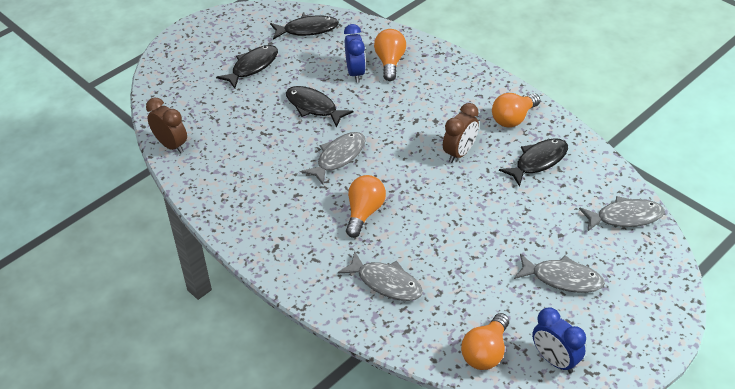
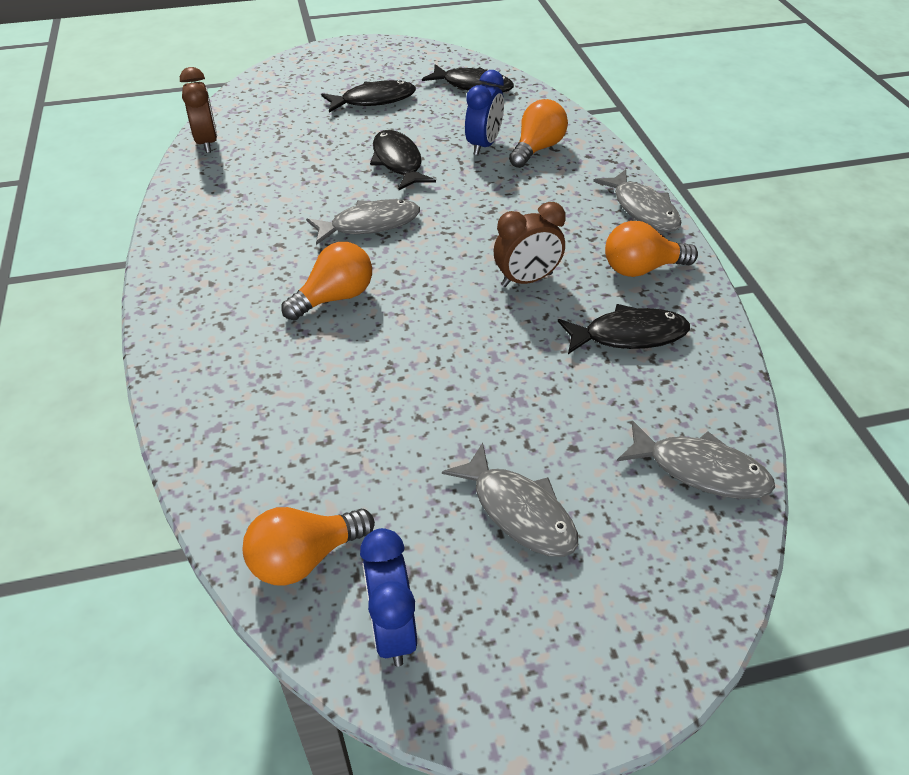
camera: 30 degrees right, 0 degrees up
grey fish [338,251,423,301] -> grey fish moved to [593,169,681,232]

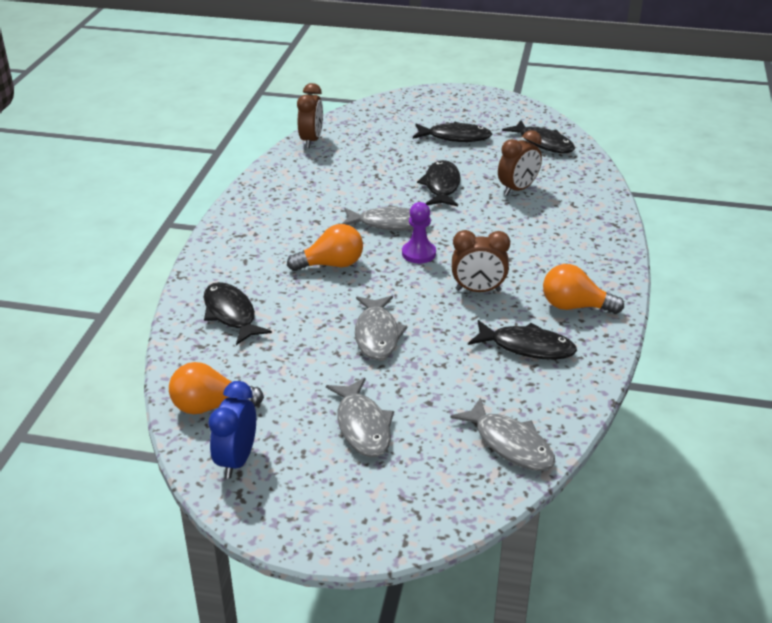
camera: 25 degrees right, 10 degrees down
blue clock [465,70,504,156] -> brown clock [498,130,542,196]
orange light bulb [509,99,568,168] -> none
grey fish [593,169,681,232] -> grey fish moved to [355,296,408,360]
none -> black fish [204,282,272,345]
none -> purple pawn [402,202,436,263]

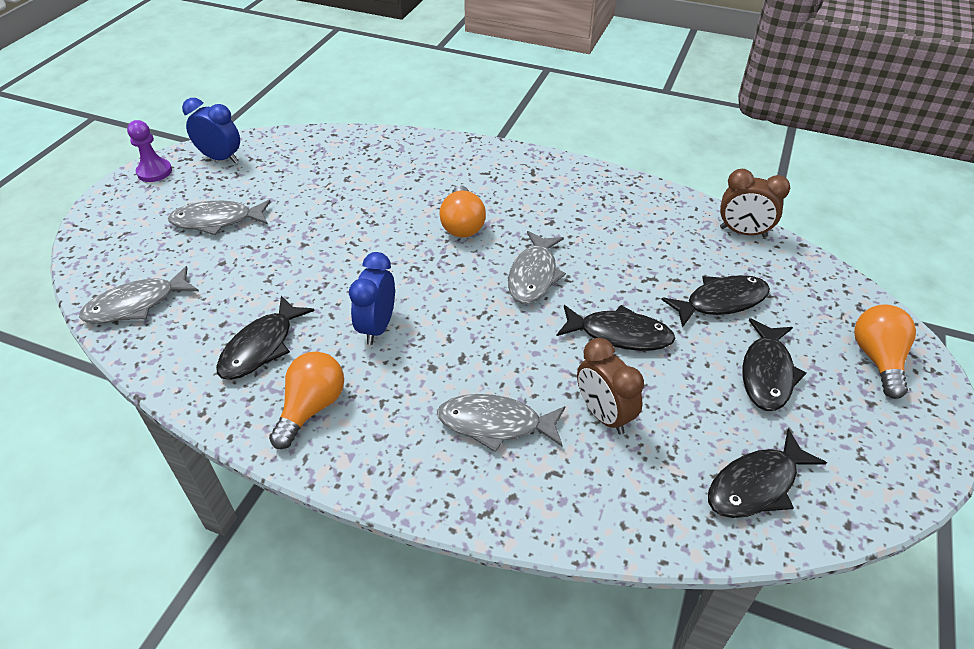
camera: 100 degrees right, 10 degrees up
orange light bulb [169,362,264,414] -> orange light bulb moved to [854,305,916,399]
black fish [204,282,272,345] -> black fish moved to [661,275,770,328]
grey fish [355,296,408,360] -> grey fish moved to [437,394,565,452]
purple pawn [402,202,436,263] -> purple pawn moved to [127,120,172,182]
brown clock [452,230,510,292] -> blue clock [349,252,395,345]

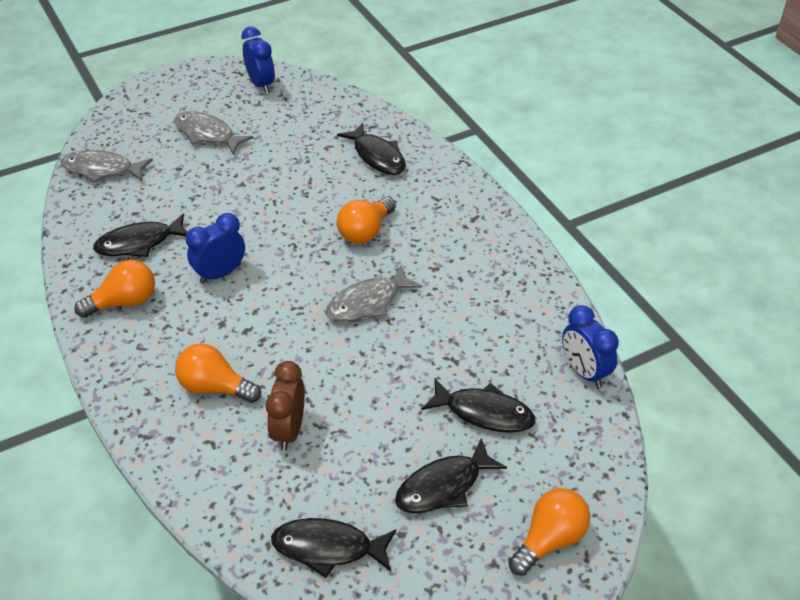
camera: 40 degrees right, 0 degrees up
purple pawn [127,120,172,182] -> none
grey fish [437,394,565,452] -> orange light bulb [175,343,261,403]
black fish [557,305,676,351] -> black fish moved to [337,123,406,175]
brown clock [720,169,790,238] -> blue clock [562,305,619,388]

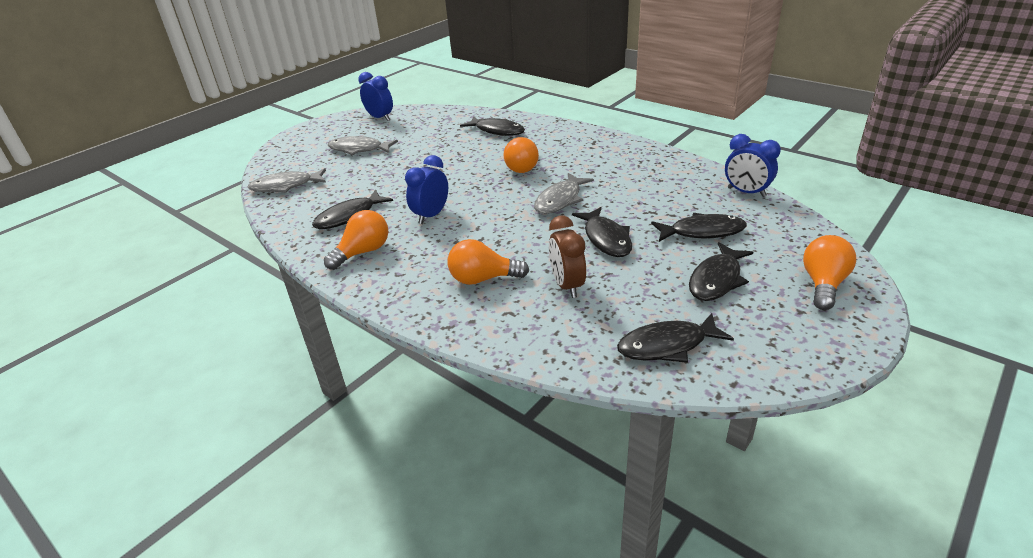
camera: 20 degrees left, 10 degrees down
none -> black fish [572,207,632,257]

